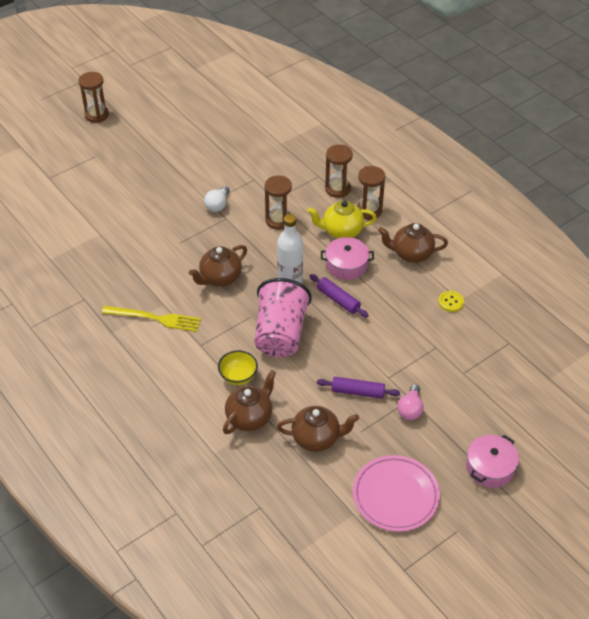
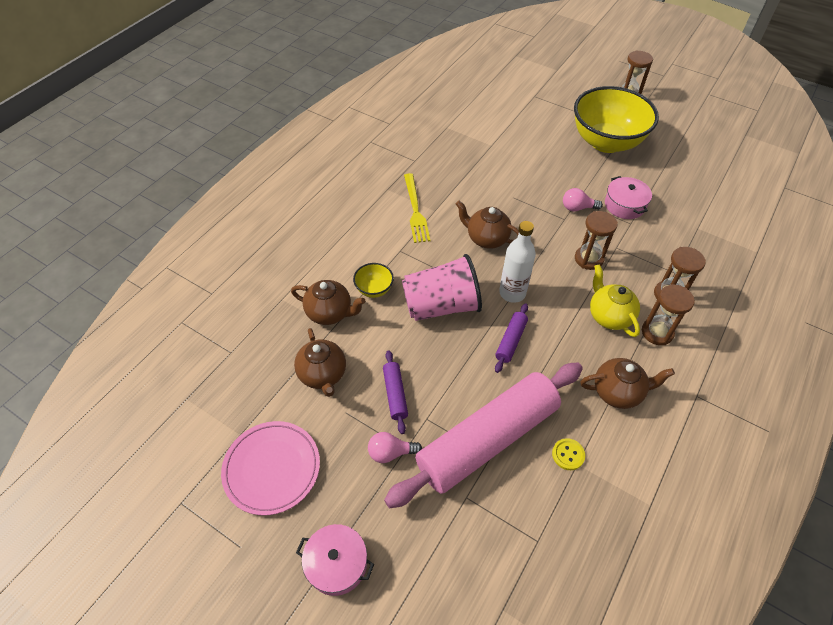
camera: 70 degrees right, 5 degrees up
white light bulb [204,186,230,212] -> pink light bulb [563,188,603,211]
pink pot [321,237,374,280] -> pink pot moved to [605,176,652,219]
brown teapot [378,223,448,263] -> brown teapot turned 105 degrees clockwise [580,358,675,409]
none -> pink rolling pin [384,362,583,508]
none -> yellow bowl [574,86,659,153]

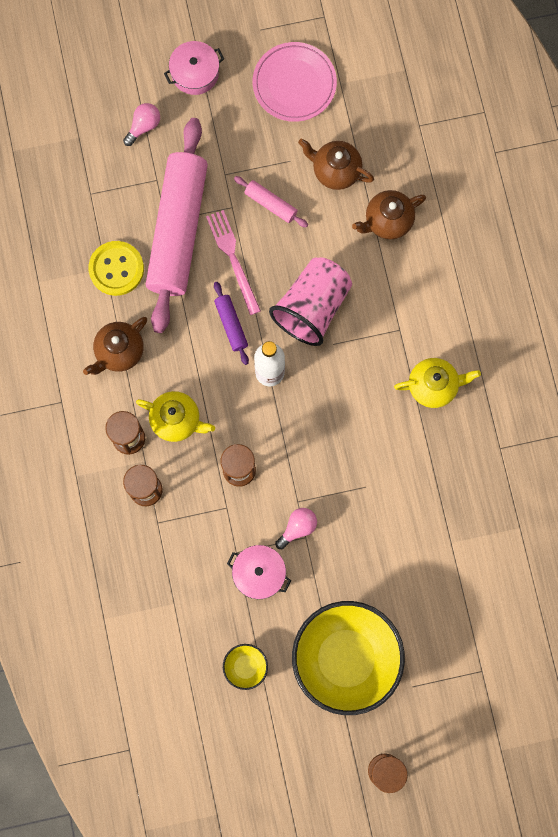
camera: 135 degrees right, 25 degrees up
yellow bowl [353,263,394,298] -> yellow bowl moved to [223,644,268,690]
pink light bulb [368,432,422,463] -> pink light bulb moved to [123,103,160,146]
purple rolling pin [383,350,408,434] -> pink rolling pin [234,176,308,227]
yellow fork [404,173,430,243] -> yellow teapot [394,358,481,408]
brown teapot [456,200,519,249] -> none
yellow button [552,438,585,470] -> yellow button [88,241,144,296], size x1.89
none -> pink fork [206,210,261,315]

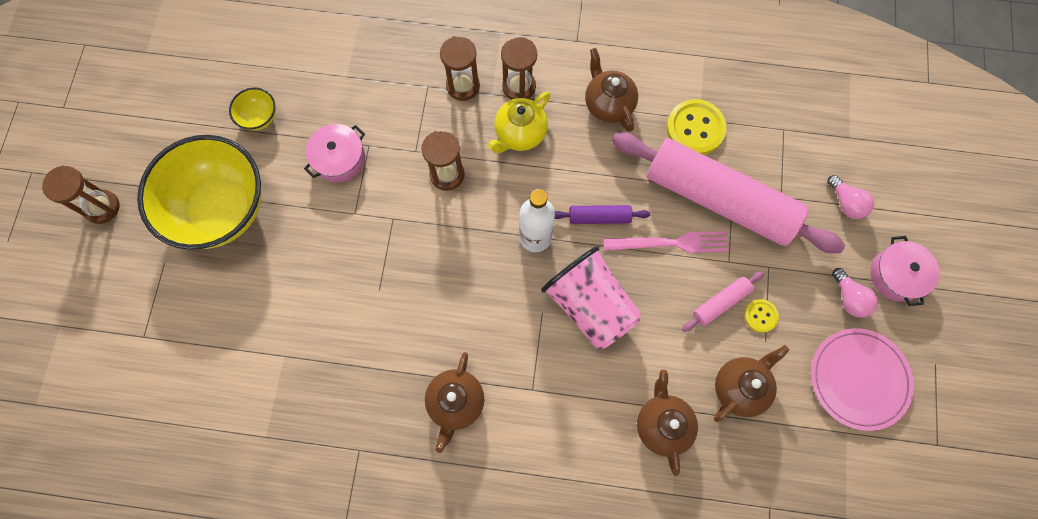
camera: 110 degrees right, 5 degrees down
pink light bulb [275,508,317,549] -> pink light bulb moved to [832,268,878,318]
yellow teapot [394,358,481,408] -> brown teapot [425,352,484,453]
none -> yellow button [744,299,779,333]

